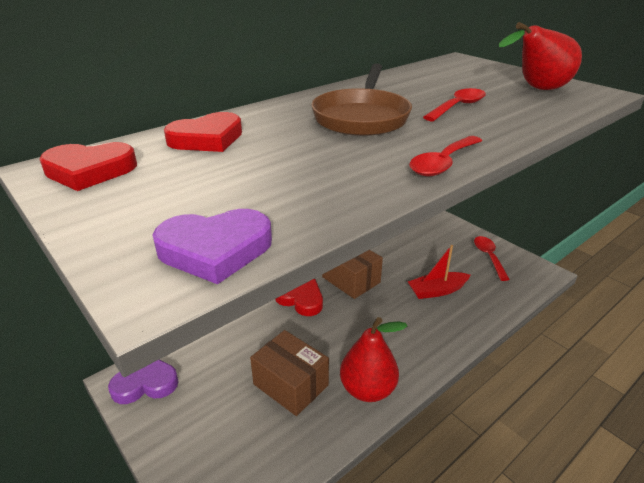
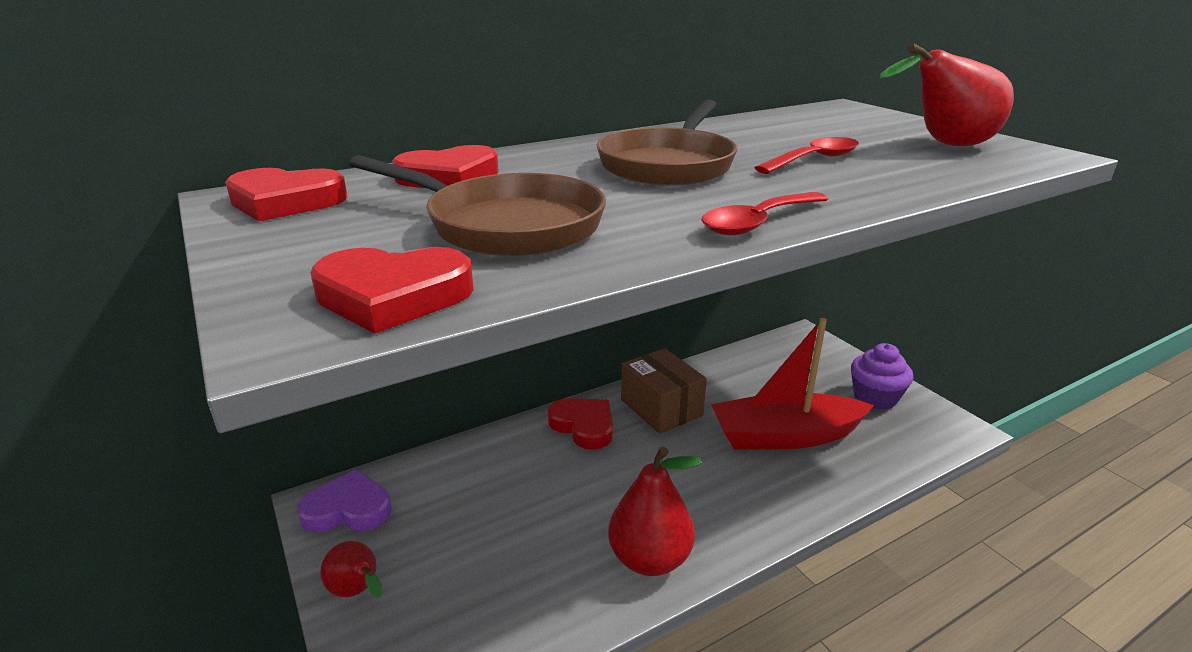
camera: 10 degrees right, 5 degrees down
purple heart [153,209,272,284] -> red heart [310,247,474,334]
brown box [250,330,329,416] -> none
red boat [408,245,471,299] -> red boat [711,318,874,450], size x1.65
red spoon [474,236,510,281] -> purple cupcake [851,343,913,410]
none -> red pear [320,541,383,597]
none -> brown pan [349,155,606,256]

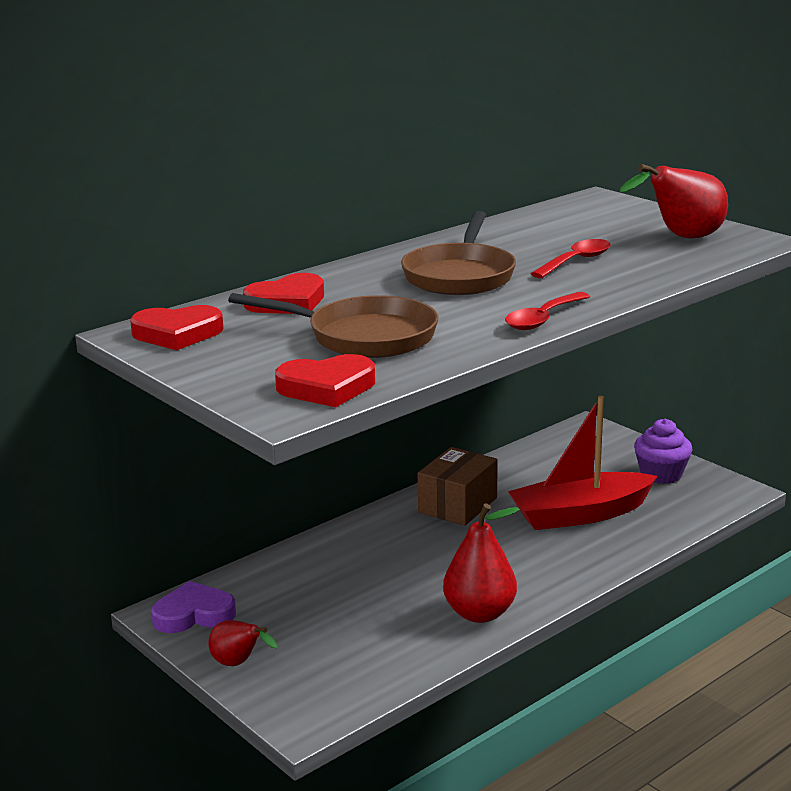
camera: 10 degrees left, 5 degrees down
red heart [548,398,613,450] -> none
brown box [621,348,707,434] -> brown box turned 75 degrees clockwise [418,447,498,526]

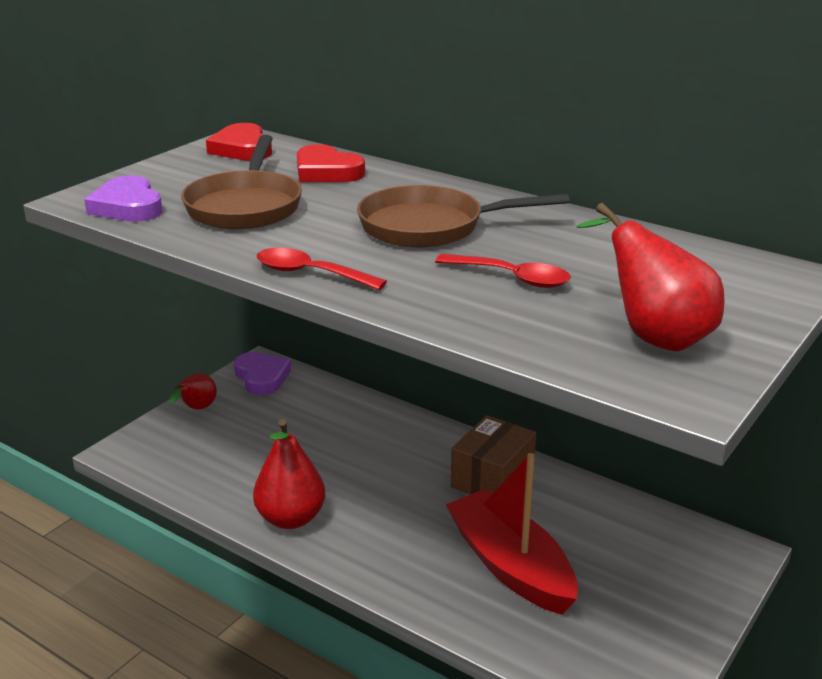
camera: 75 degrees right, 5 degrees up
red heart [275,354,375,407] -> purple heart [84,175,163,222]
brown box [418,447,498,526] -> brown box turned 75 degrees counterclockwise [451,415,536,494]
purple cupcake [634,419,692,484] -> none

